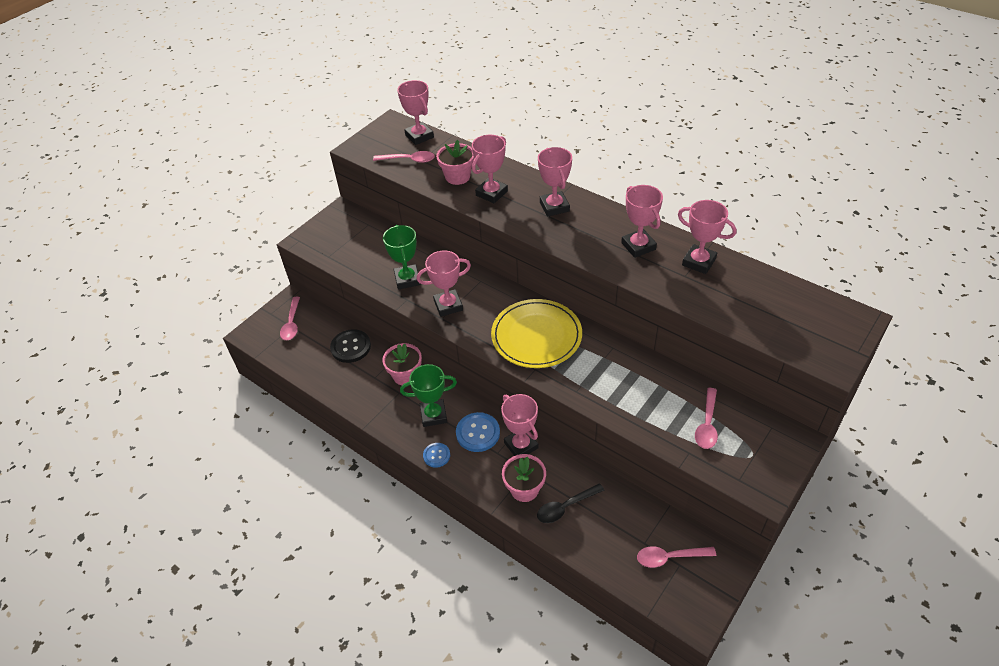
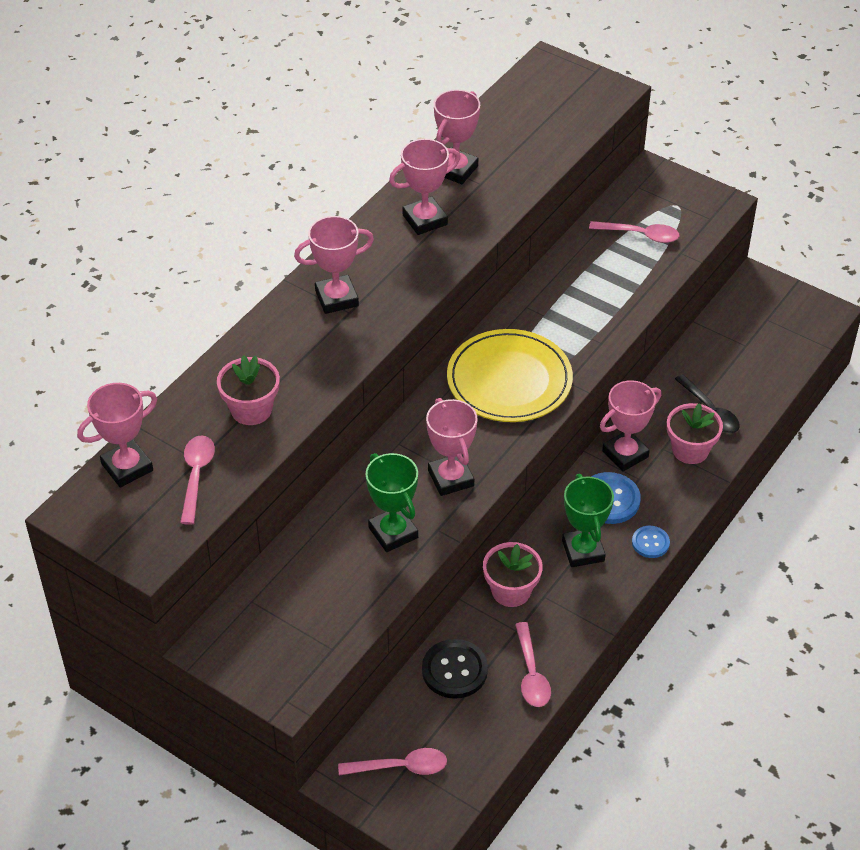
camera: 95 degrees left, 0 degrees up
green trophy [383,225,421,290] -> green trophy turned 75 degrees clockwise [366,453,418,552]
pink trophy [472,135,508,203] -> none
pink spoon [637,546,716,568] -> pink spoon moved to [515,622,551,707]

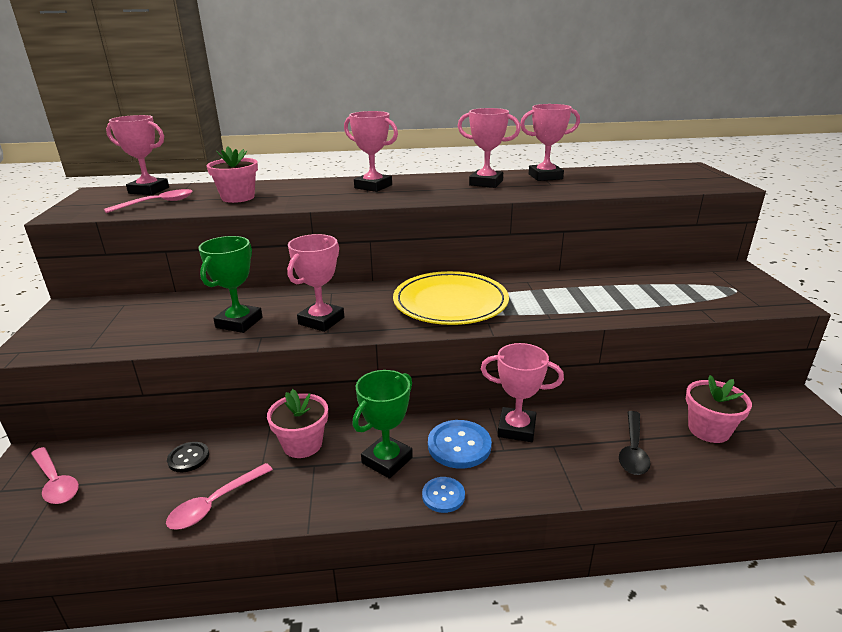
camera: 50 degrees right, 20 degrees down
black button [422,639,488,699] -> black button [167,442,209,472], size x0.61
pink spoon [589,221,679,243] -> none
pink flower pot [667,403,723,464] -> pink flower pot moved to [686,375,752,443]

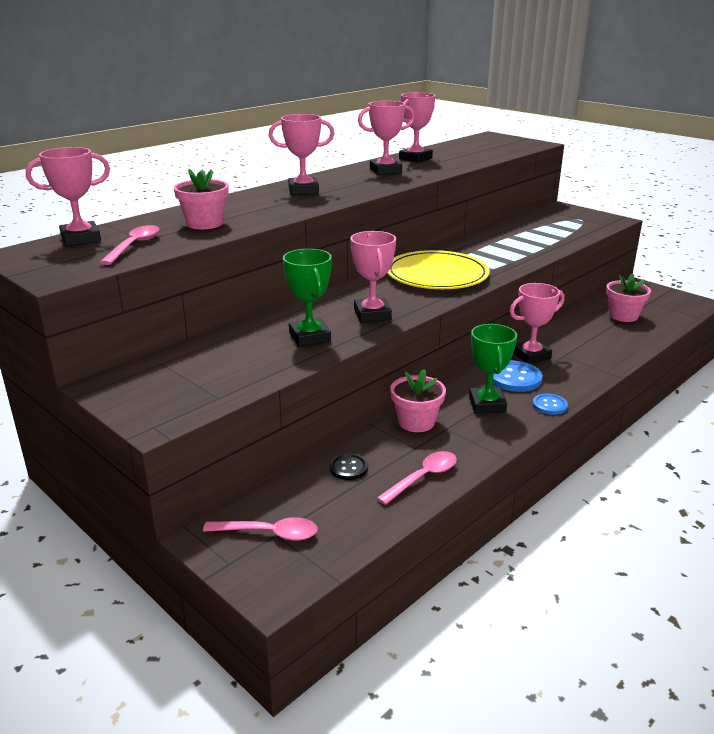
camera: 40 degrees left, 0 degrees up
pink spoon [166,463,273,529] -> pink spoon turned 135 degrees counterclockwise [377,451,457,505]
black spoon [619,411,651,475] -> none

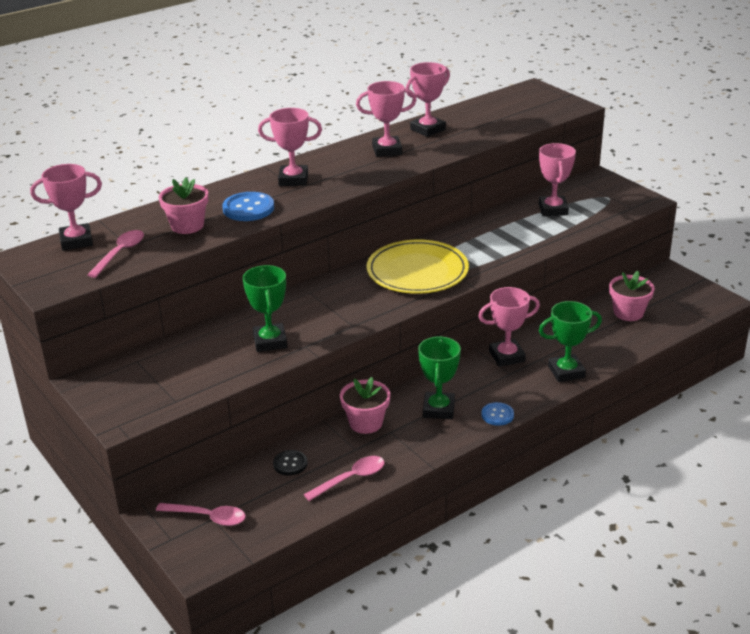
camera: 10 degrees right, 5 degrees up
pink trophy [350,231,396,322] -> pink trophy moved to [539,143,576,216]
blue button [492,361,542,392] -> blue button moved to [222,192,274,221]
none -> green trophy [539,301,602,382]

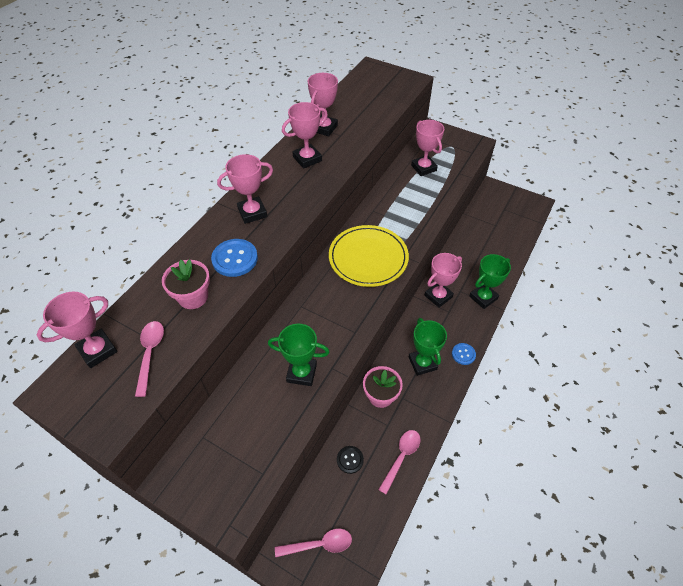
camera: 25 degrees left, 20 degrees up
green trophy [243,265,287,352] -> green trophy turned 45 degrees counterclockwise [268,324,329,386]
pink flower pot [609,271,655,321] -> none

